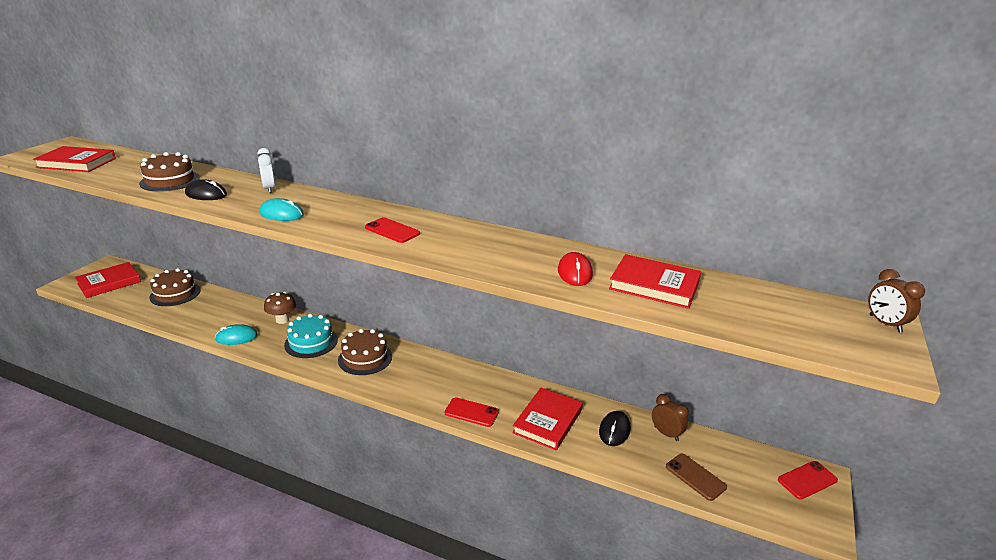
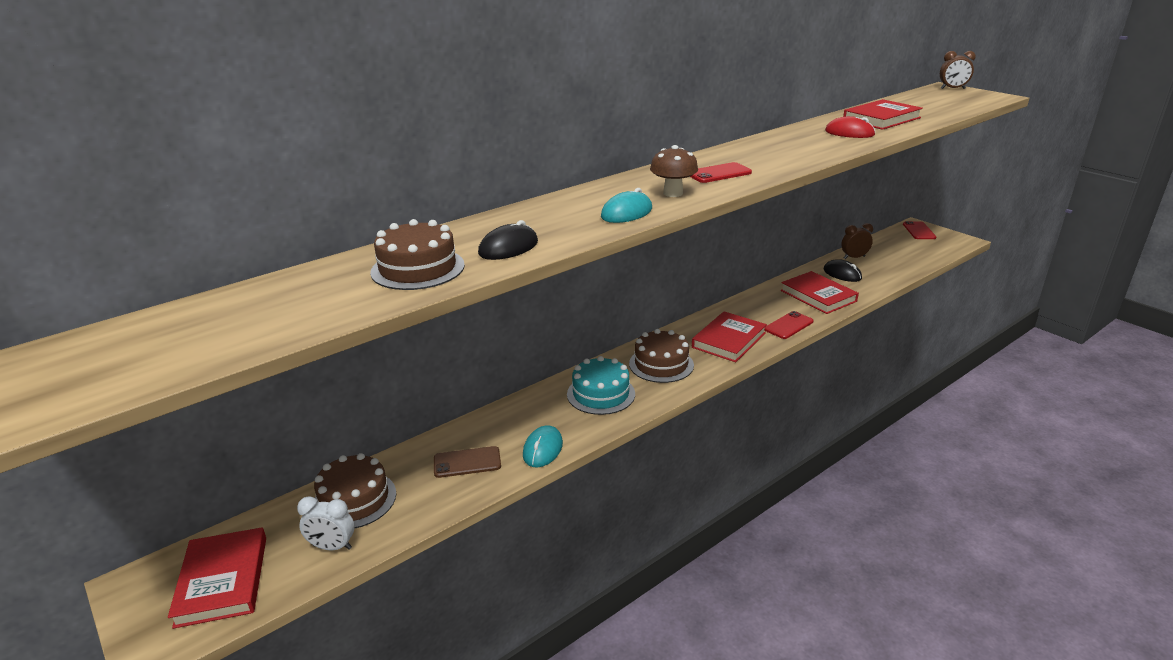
camera: 60 degrees left, 0 degrees up
red book [33,146,116,172] -> red book moved to [692,311,767,362]
white clock [257,148,276,193] -> white clock moved to [297,496,354,550]
brown mushroom [264,292,296,324] -> brown mushroom moved to [650,145,698,197]
brown phone [666,454,727,501] -> brown phone moved to [434,446,501,478]

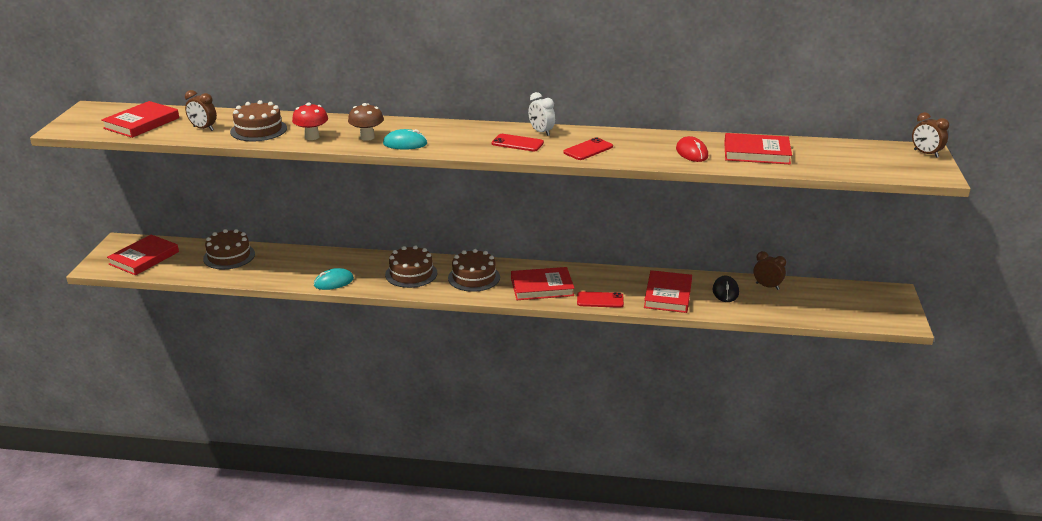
camera: 45 degrees right, 0 degrees up
white clock [297,496,354,550] -> white clock moved to [528,92,555,136]
brown phone [434,446,501,478] -> none
black mouse [478,220,538,260] -> red mushroom [292,103,328,140]
turquoise cake [567,356,635,415] -> brown cake [385,245,437,288]
brown mushroom [650,145,698,197] -> brown mushroom moved to [348,103,384,141]
red phone [903,221,936,239] -> red phone moved to [563,137,613,160]
none -> red book [101,101,179,138]
none -> brown clock [185,90,217,131]

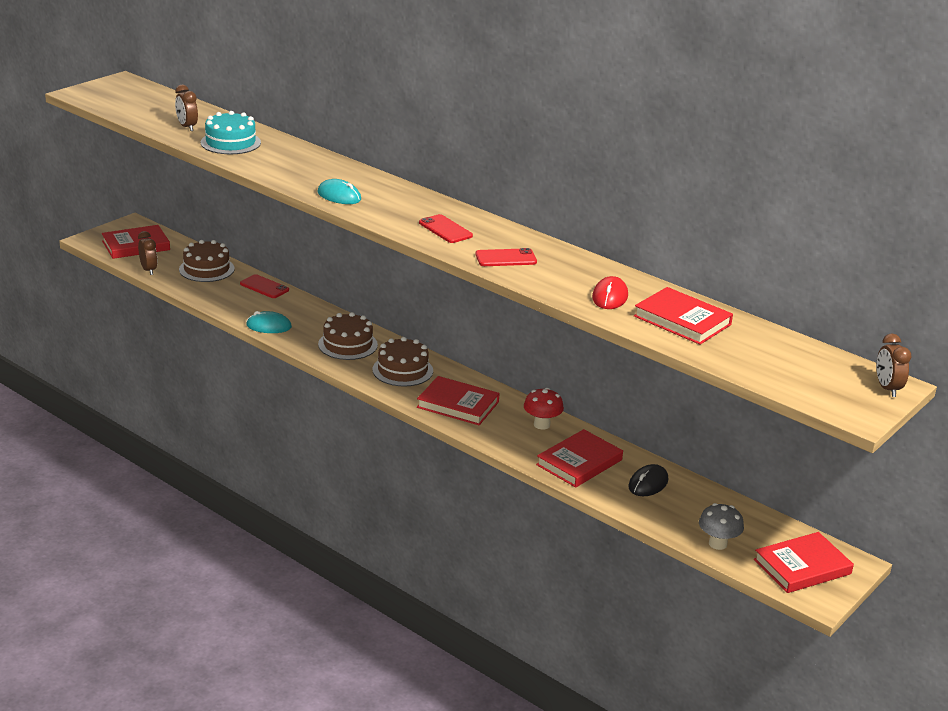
camera: 30 degrees right, 0 degrees up
red book [101,101,179,138] -> red book moved to [754,532,854,593]
brown cake [230,100,287,141] -> turquoise cake [200,111,261,154]
red mushroom [292,103,328,140] -> red mushroom moved to [524,388,564,430]
brown mushroom [348,103,384,141] -> none
white clock [528,92,555,136] -> none
red phone [577,291,624,308] -> red phone moved to [240,274,289,298]
brown clock [754,251,786,290] -> brown clock moved to [138,231,157,275]
none -> grey mushroom [699,503,744,550]

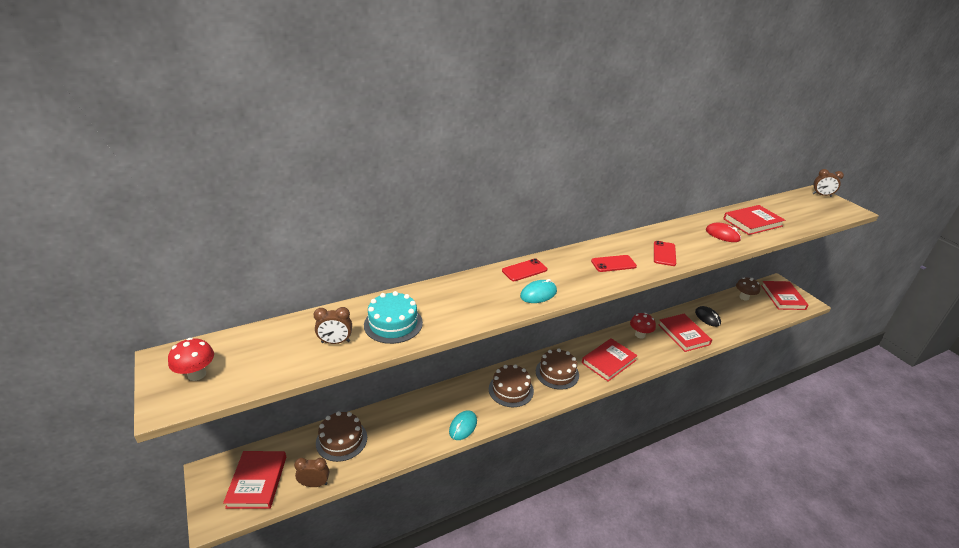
camera: 65 degrees left, 5 degrees up
red phone [240,274,289,298] -> red phone moved to [502,258,547,281]
grey mushroom [699,503,744,550] -> none
none -> red mushroom [168,338,214,381]
none -> brown mushroom [736,278,760,301]

